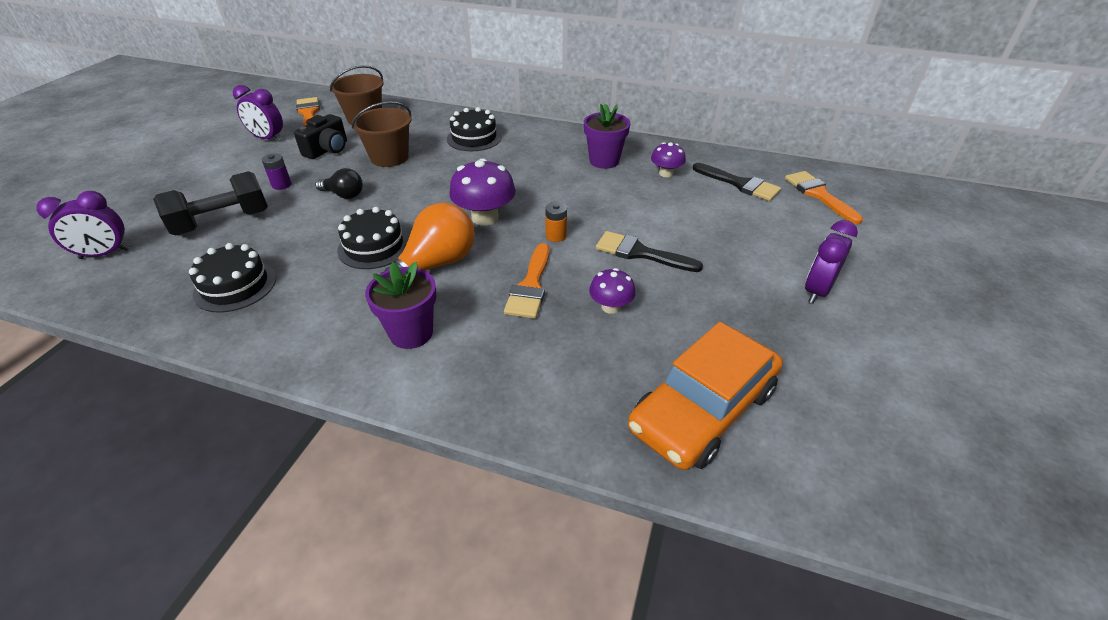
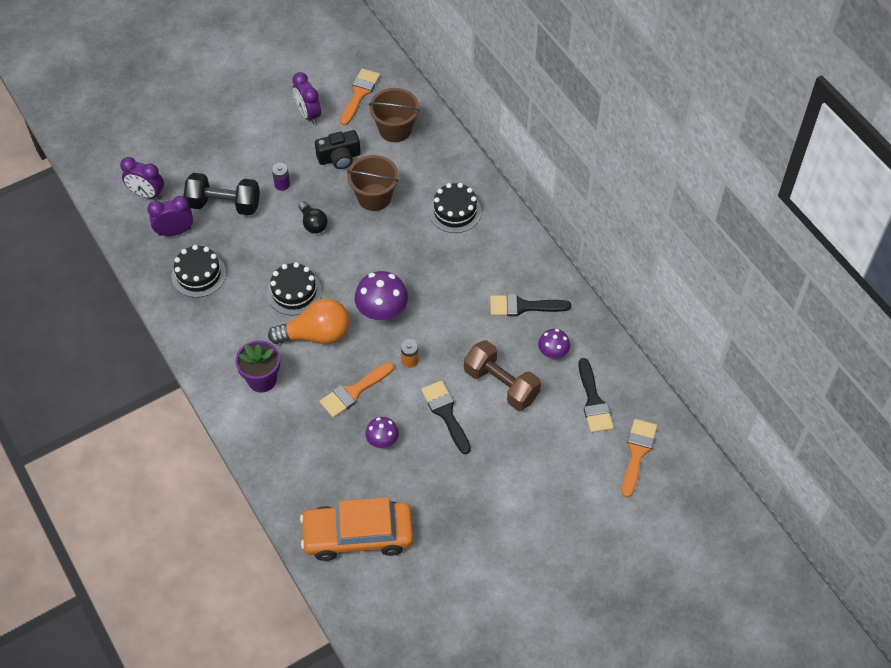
camera: 40 degrees right, 15 degrees up
purple flower pot [584,104,630,169] -> black brush [490,294,571,316]
purple clock [805,220,858,304] -> purple clock moved to [147,196,193,236]
none -> brown dumbbell [464,340,541,411]

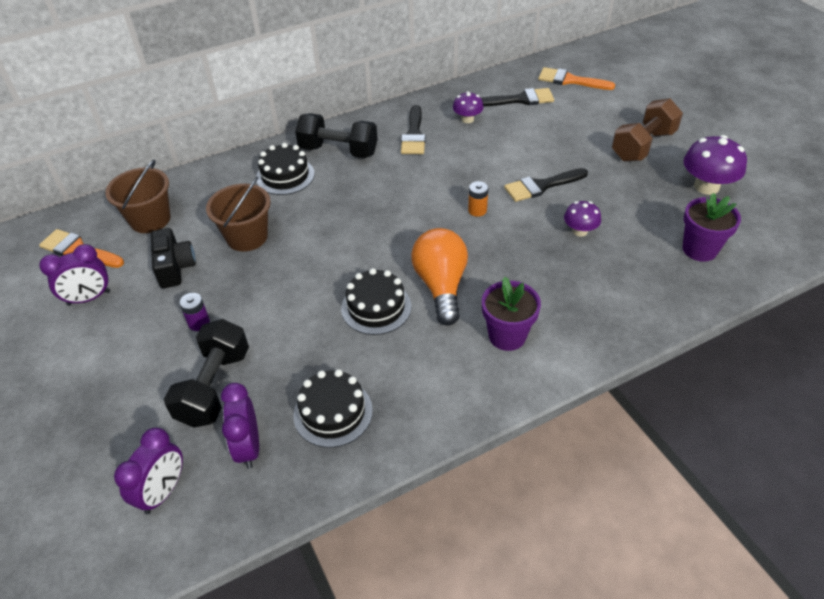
camera: 85 degrees left, 10 degrees down
black light bulb [298,201,328,234] -> none
orange car [300,497,413,561] -> purple flower pot [682,193,741,262]
orange brush [319,362,394,418] -> none
purple mushroom [354,271,408,321] -> purple mushroom moved to [684,135,747,195]
brown dumbbell [464,340,541,411] -> brown dumbbell moved to [612,98,683,162]
none -> black dumbbell [295,113,378,158]

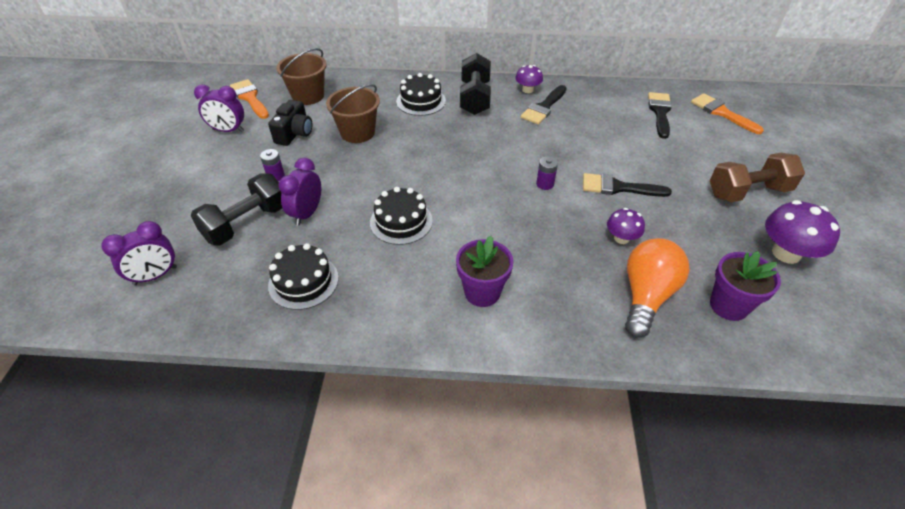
camera: 30 degrees right, 0 degrees up
purple clock [221,383,259,469] -> purple clock moved to [278,158,321,226]
black dumbbell [295,113,378,158] -> black dumbbell turned 45 degrees clockwise [460,53,491,115]
orange light bulb [411,228,468,325] -> orange light bulb moved to [625,238,690,338]
purple mushroom [453,91,484,123] -> purple mushroom moved to [515,65,543,93]
orange battery [468,181,488,217] -> purple battery [536,157,558,190]
black brush [481,88,554,106] -> black brush turned 105 degrees counterclockwise [648,92,672,139]

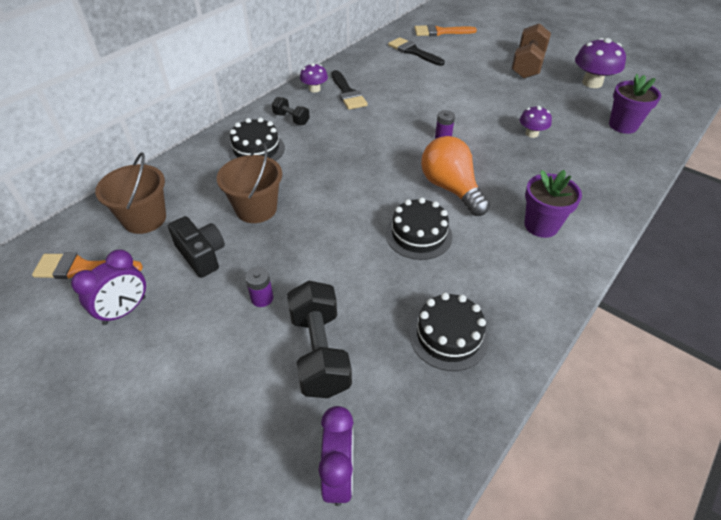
camera: 55 degrees left, 0 degrees up
purple clock [278,158,321,226] -> none
black dumbbell [460,53,491,115] -> black dumbbell [272,97,310,125], size x0.54
black brush [583,173,672,197] -> none
orange light bulb [625,238,690,338] -> orange light bulb moved to [421,136,490,216]

